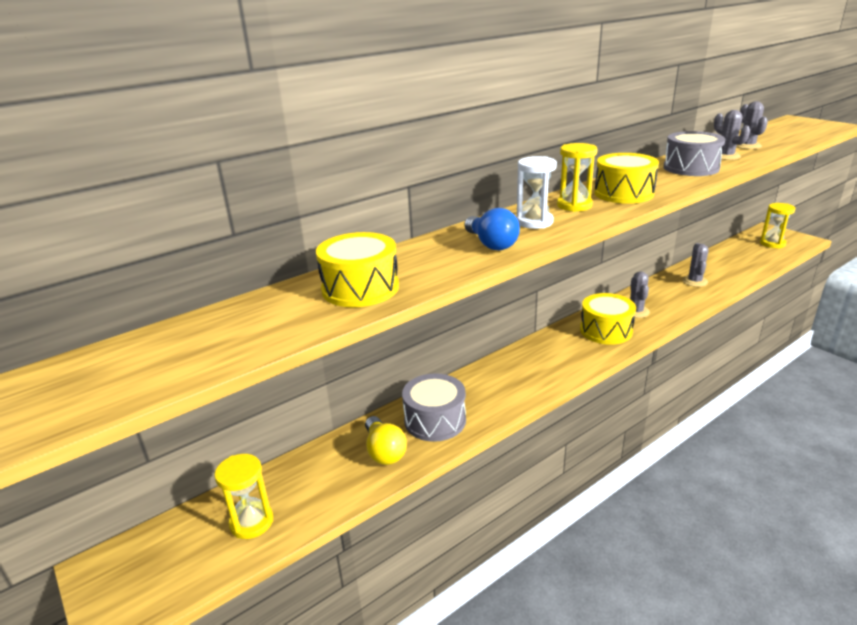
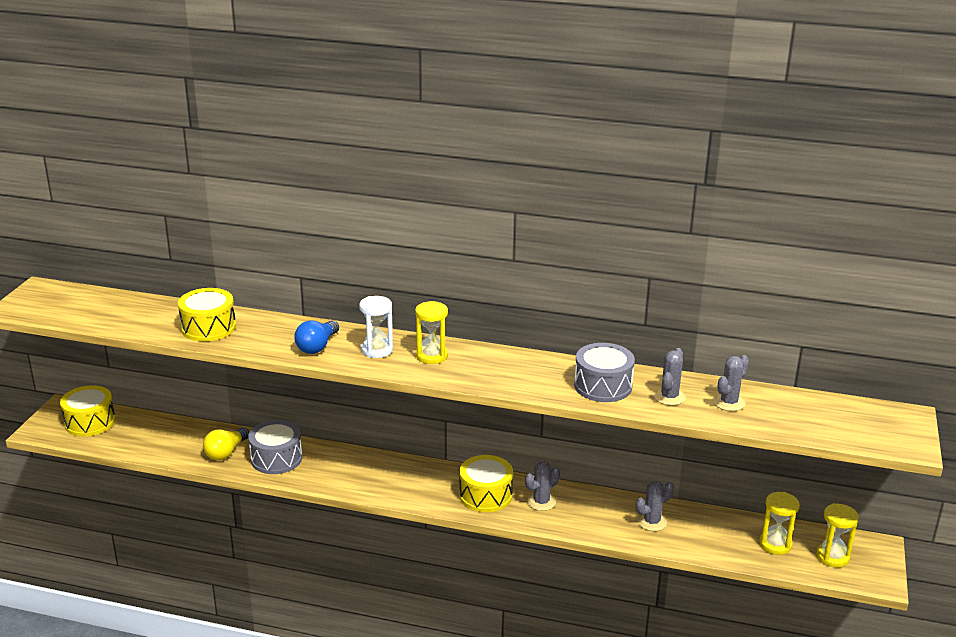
camera: 50 degrees right, 0 degrees up
yellow hourglass [214,454,273,539] -> yellow hourglass moved to [759,492,800,555]
yellow drum [594,153,659,204] -> yellow drum moved to [60,385,115,437]

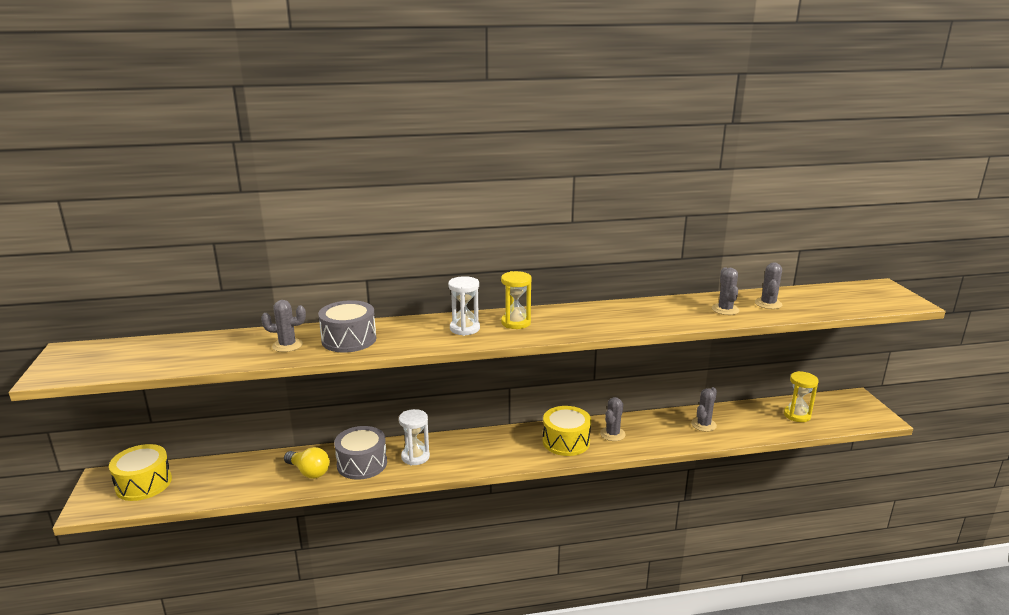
camera: 25 degrees left, 5 degrees down
yellow drum [178,288,236,342] -> grey cactus [261,300,306,352]
yellow light bulb [203,427,249,460] -> yellow light bulb turned 60 degrees counterclockwise [284,447,330,479]
blue light bulb [294,320,339,354] -> none
grey drum [574,343,635,402] -> grey drum moved to [318,300,376,353]
yellow hourglass [816,503,859,568] -> none
none -> white hourglass [399,409,430,466]

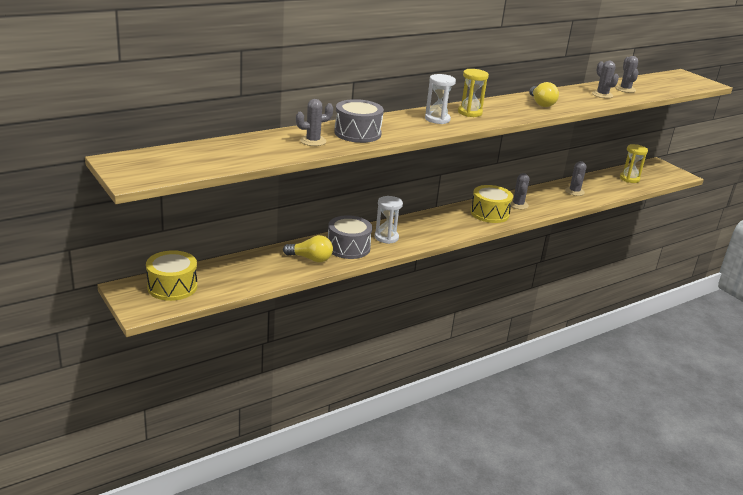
camera: 25 degrees left, 5 degrees up
none -> yellow light bulb [529,82,559,107]

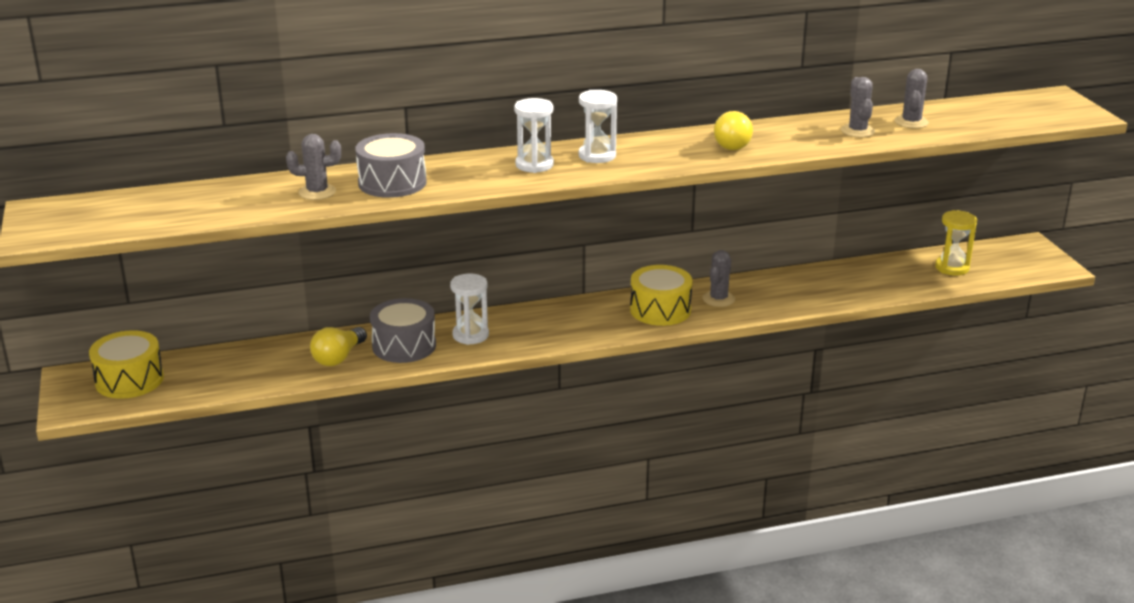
camera: 20 degrees right, 0 degrees up
yellow light bulb [283,235,333,263] -> yellow light bulb turned 90 degrees clockwise [310,327,367,366]
yellow hourglass [458,69,489,117] -> white hourglass [579,90,617,163]
grey cactus [565,161,586,196] -> none

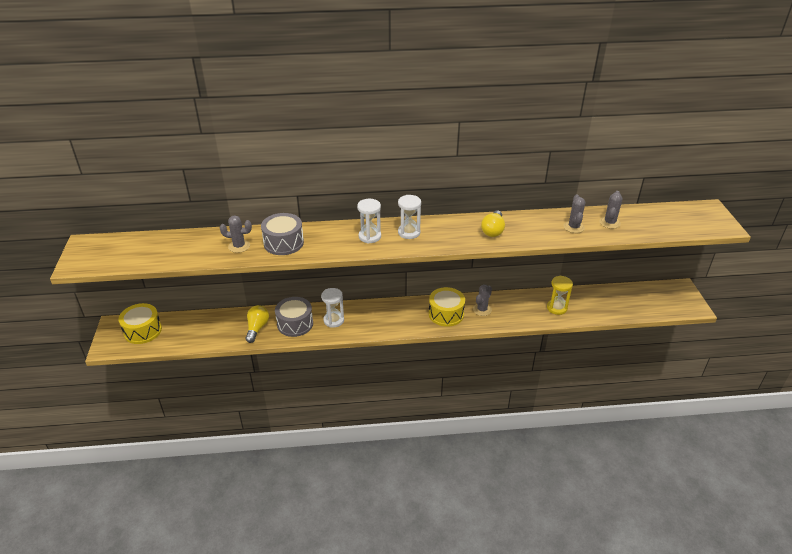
camera: 10 degrees right, 10 degrees up
yellow light bulb [310,327,367,366] -> yellow light bulb turned 150 degrees clockwise [246,305,269,343]
yellow hourglass [935,210,977,275] -> yellow hourglass moved to [547,276,573,315]

